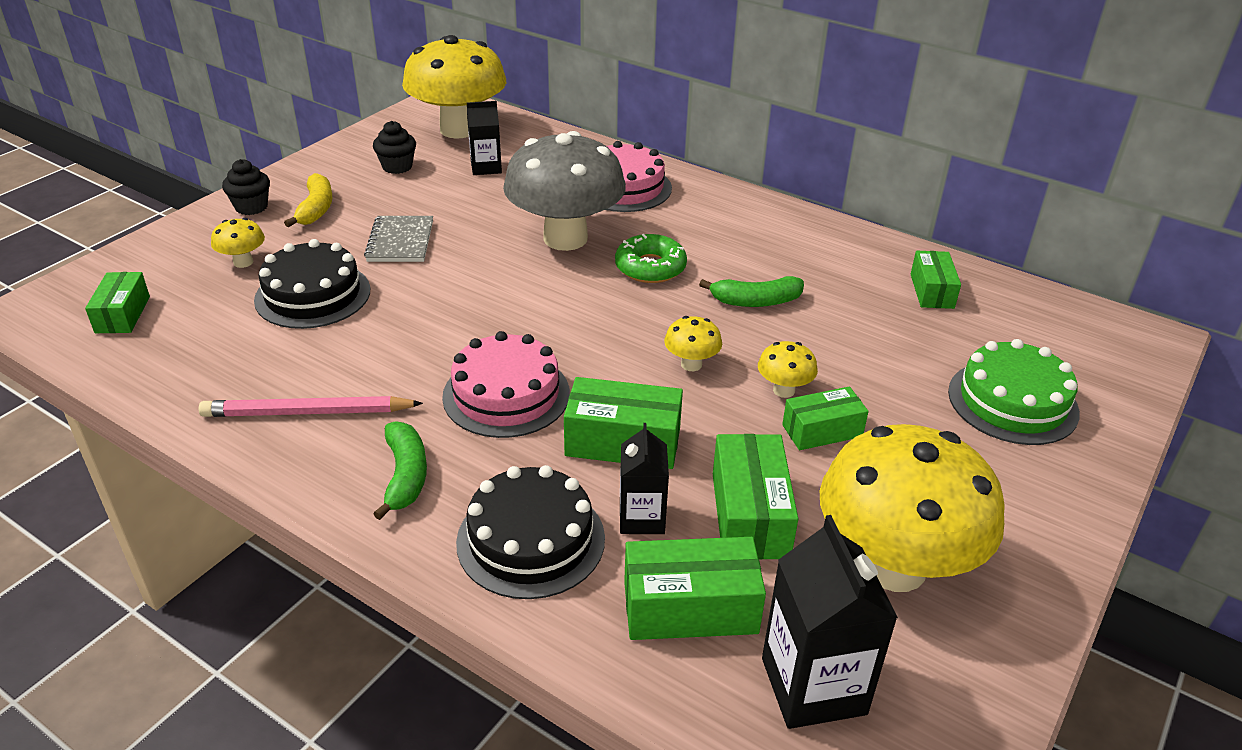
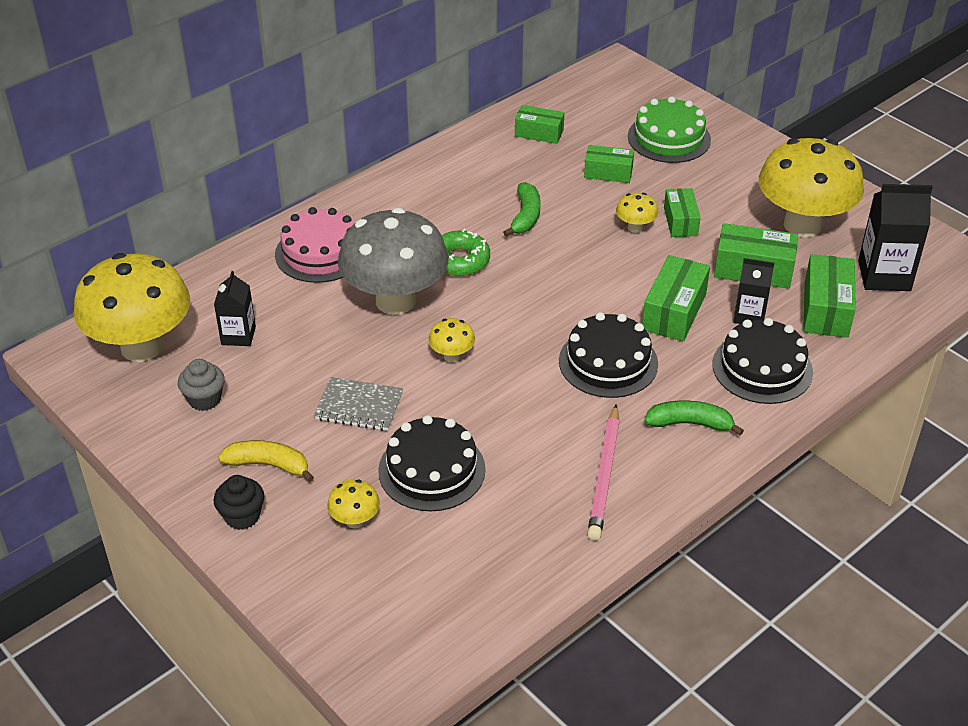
camera: 75 degrees left, 5 degrees up
green box [85,272,150,333] -> green box moved to [584,145,634,183]
black cupcake [373,121,416,174] -> grey cupcake [178,359,225,411]
pink cake [442,331,570,438] -> black cake [559,312,658,398]
yellow mushroom [664,316,722,371] -> yellow mushroom moved to [428,318,475,362]

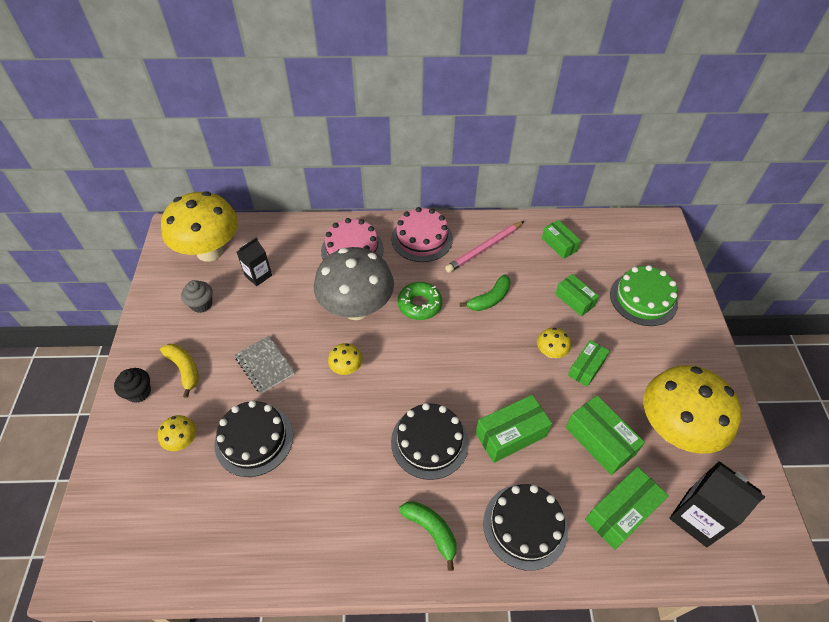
camera: 40 degrees right, 10 degrees up
pink pencil [587,404,620,541] -> pink pencil moved to [445,221,524,273]
black carton [733,258,774,324] -> none
none -> pink cake [391,207,453,262]

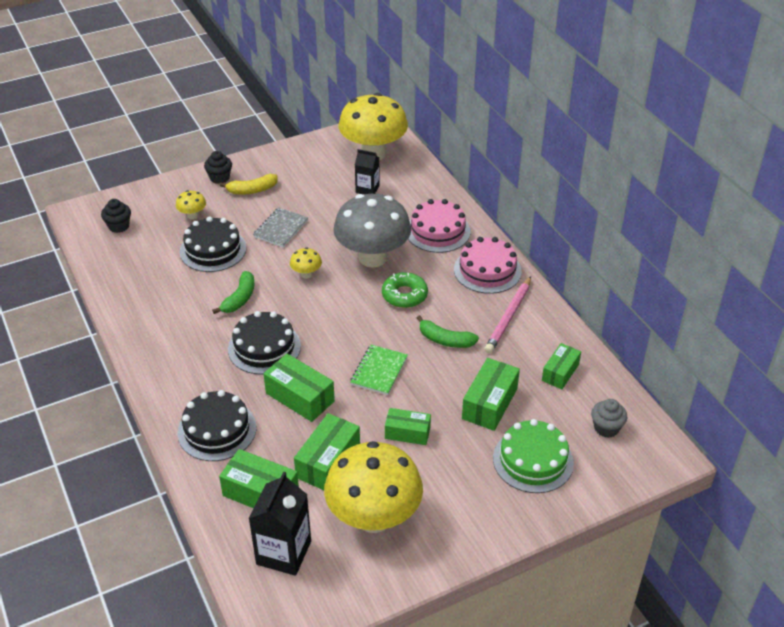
camera: 65 degrees right, 10 degrees down
yellow banana [160,344,199,398] -> yellow banana turned 45 degrees clockwise [219,174,278,194]
grey cupcake [181,280,213,313] -> grey cupcake moved to [591,399,627,438]
green banana [399,501,457,571] -> green banana moved to [212,271,254,314]
pink pencil [445,221,524,273] -> pink pencil turned 90 degrees counterclockwise [484,276,531,354]
yellow mushroom [537,328,571,358] -> none
green box [555,274,599,316] -> green box [462,358,520,431], size x1.51
none -> black cupcake [101,199,131,233]
none -> green notebook [350,345,408,395]

